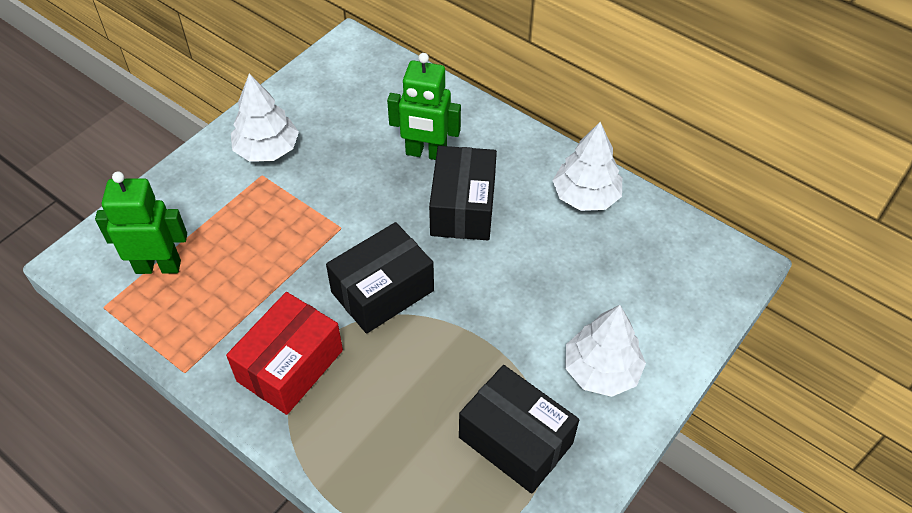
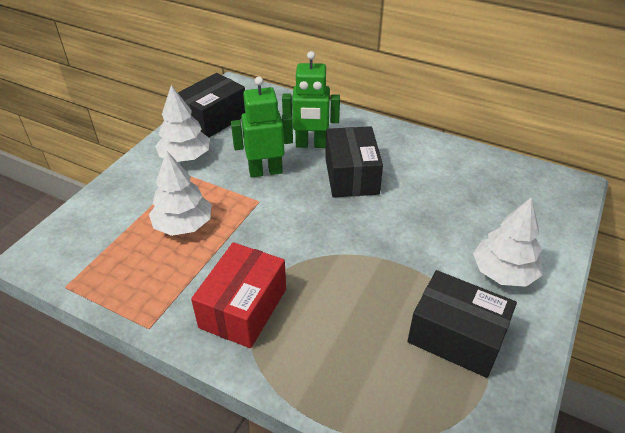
camera: 10 degrees left, 10 degrees down
green robot [95,171,187,274] -> green robot moved to [231,76,293,178]
black box [326,222,434,334] -> black box moved to [178,73,245,138]
white tree [552,122,622,211] -> white tree moved to [149,151,212,236]

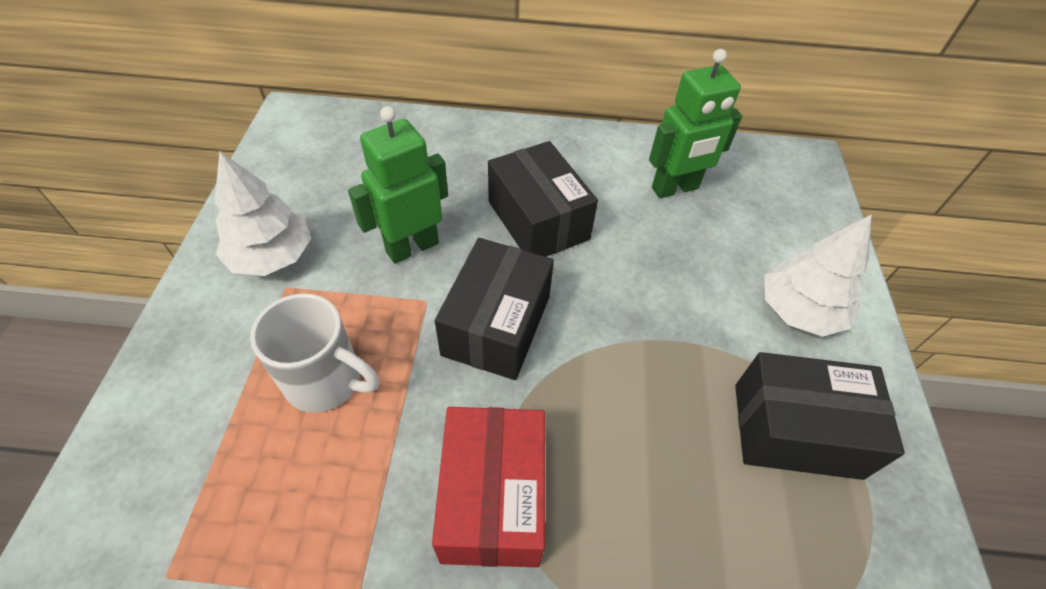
camera: 25 degrees left, 10 degrees up
white tree [149,151,212,236] -> white mug [250,293,379,413]
black box [178,73,245,138] -> black box moved to [435,238,554,380]
green robot [282,51,340,148] -> green robot moved to [649,49,742,198]

